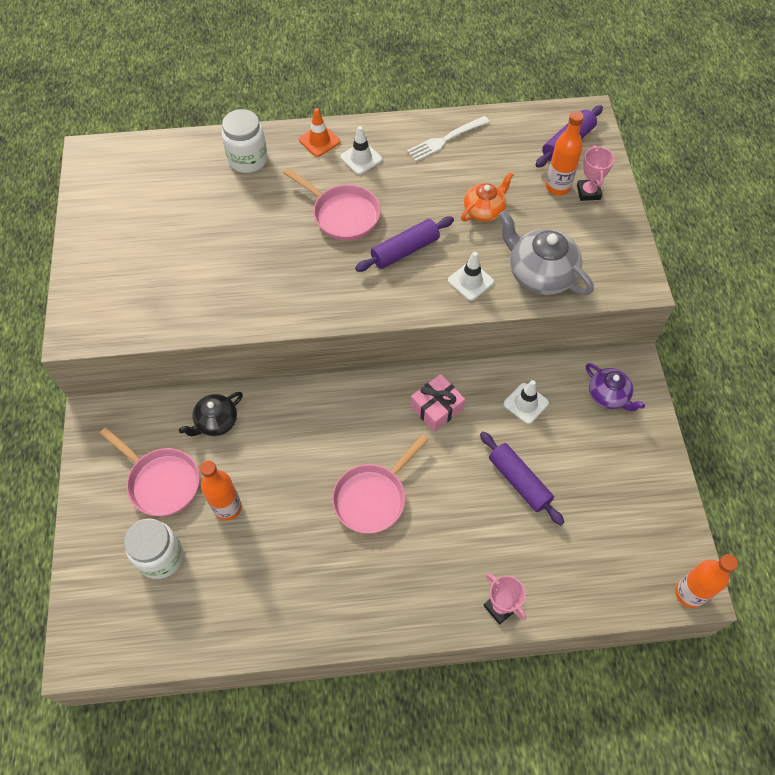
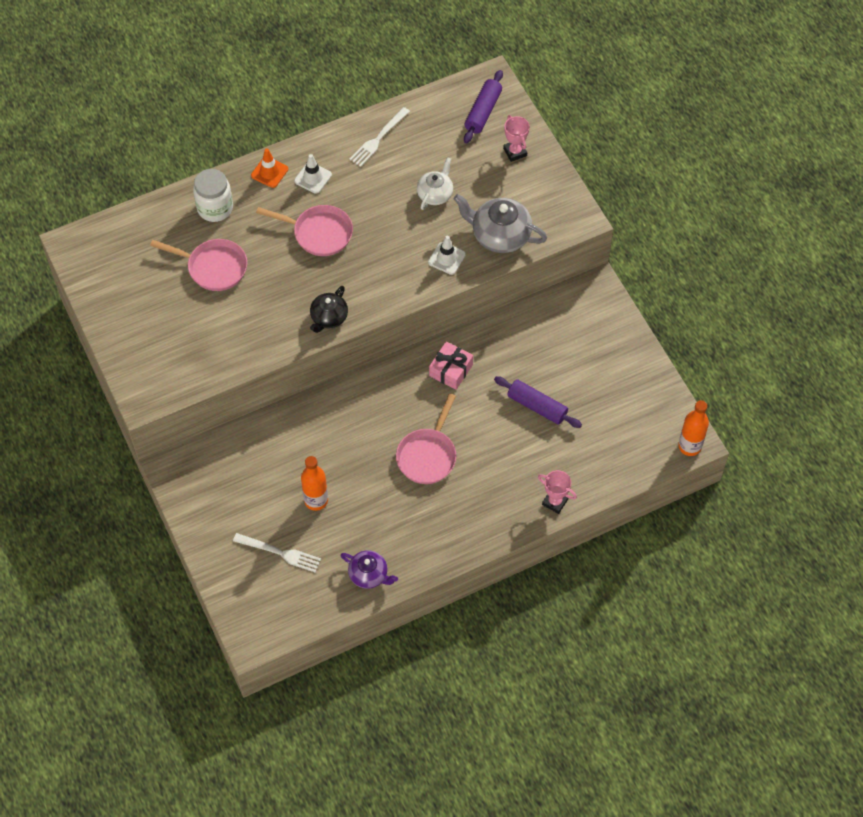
camera: 20 degrees left, 0 degrees up
pink pan [100,427,200,516] -> pink pan moved to [150,239,247,291]
white jar [124,518,184,579] -> white fork [233,533,321,573]
black teapot [179,392,243,436] -> black teapot moved to [310,286,348,333]
purple rolling pin [355,216,454,272] -> none
orange teapot [461,172,513,222] -> white teapot [417,157,453,210]
white traffic cone [504,380,549,424] -> none
orange bottle [546,111,584,196] -> none
purple teapot [586,363,645,411] -> purple teapot moved to [340,550,398,589]

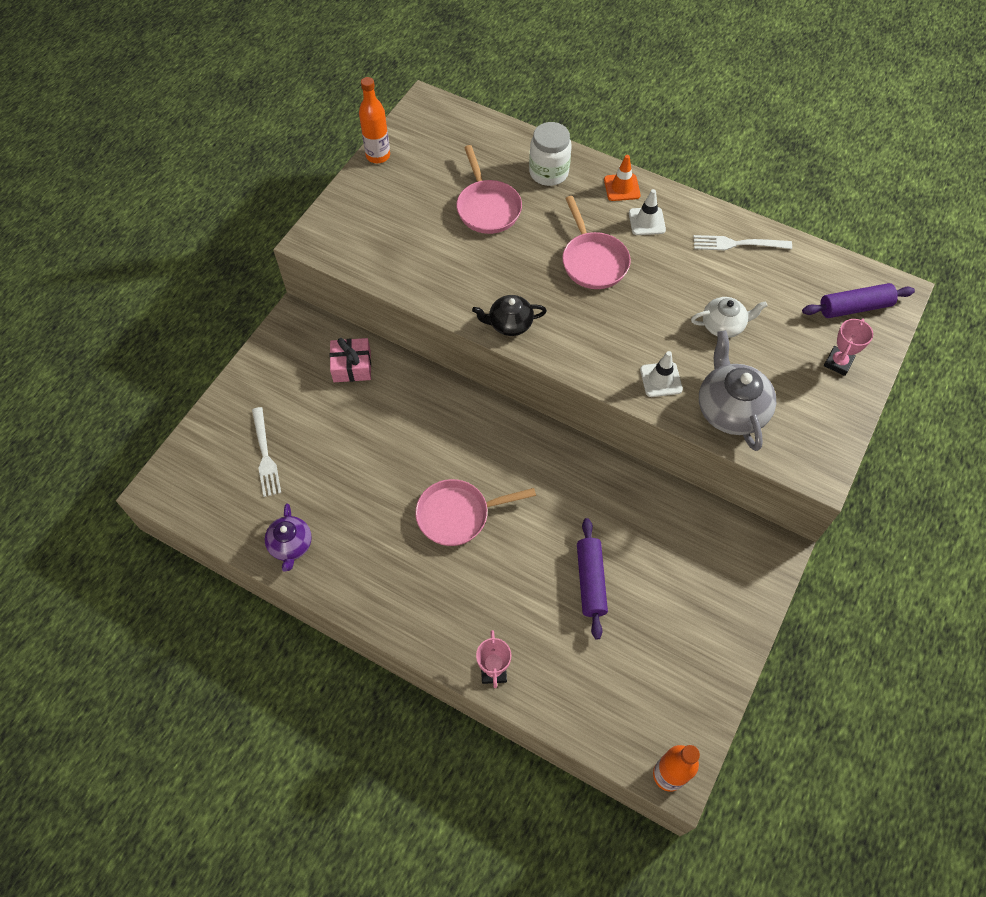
camera: 55 degrees right, 0 degrees up
orange bottle [301,456,328,511] -> orange bottle moved to [359,77,390,163]
pink gift [429,341,473,390] -> pink gift moved to [330,338,371,382]

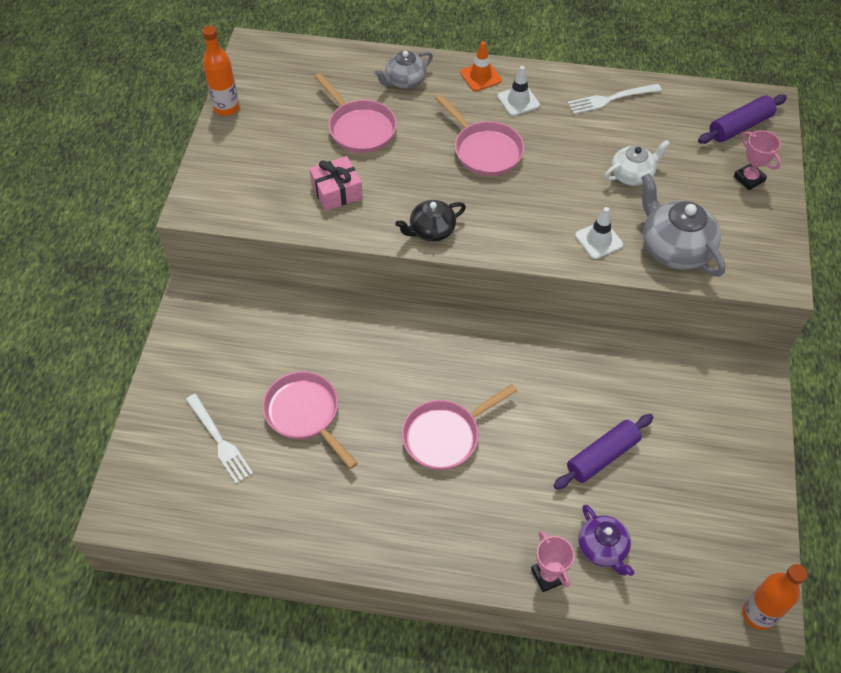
camera: 20 degrees left, 5 degrees down
purple teapot [264,503,312,572] -> purple teapot moved to [578,504,634,576]
pink gift [330,338,371,382] -> pink gift moved to [309,156,363,211]
white jar [529,122,572,186] -> grey teapot [374,51,433,89]
purple rolling pin [577,518,608,640] -> purple rolling pin turned 75 degrees clockwise [553,414,654,490]
pink trophy [824,319,873,376] -> pink trophy turned 45 degrees counterclockwise [734,130,781,190]
none -> pink pan [263,371,358,469]

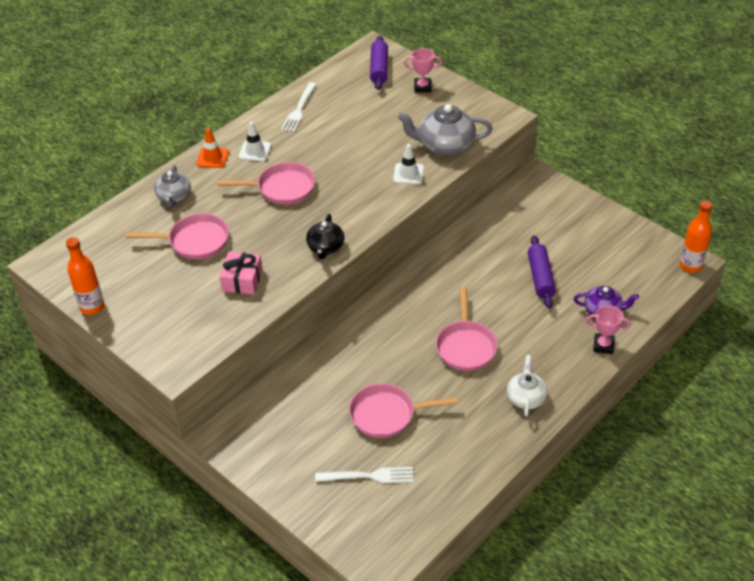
camera: 55 degrees left, 10 degrees down
white teapot [604,140,670,186] -> white teapot moved to [507,355,547,417]

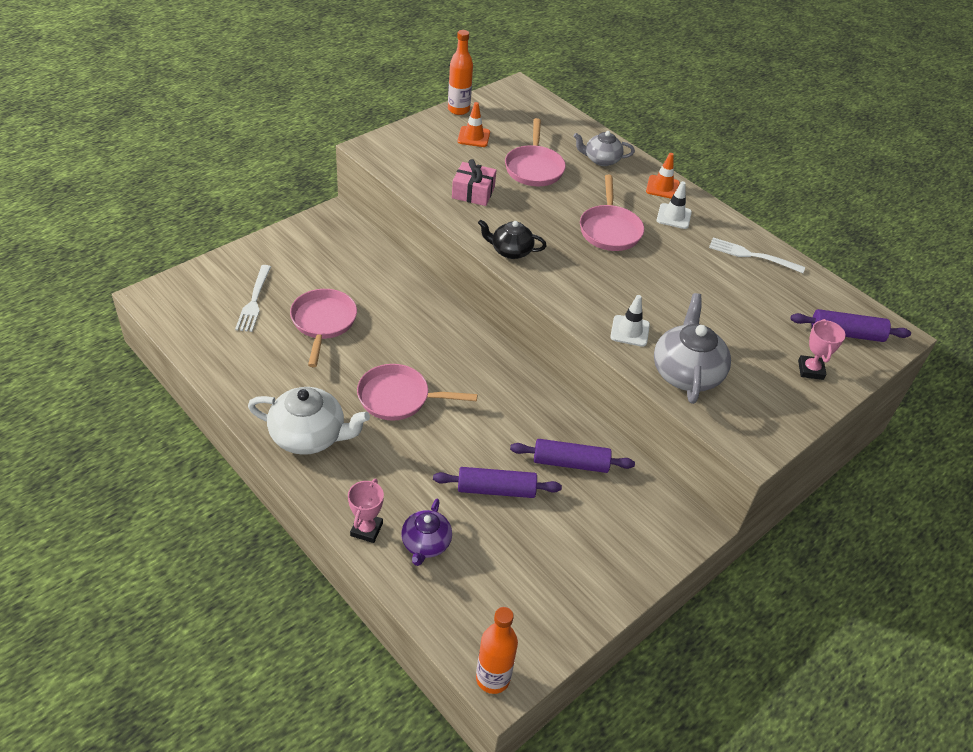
camera: 90 degrees right, 0 degrees up
white teapot [507,355,547,417] -> white teapot [248,387,370,455], size x1.60
none -> orange traffic cone [457,102,490,147]
none -> purple rolling pin [510,439,635,473]

